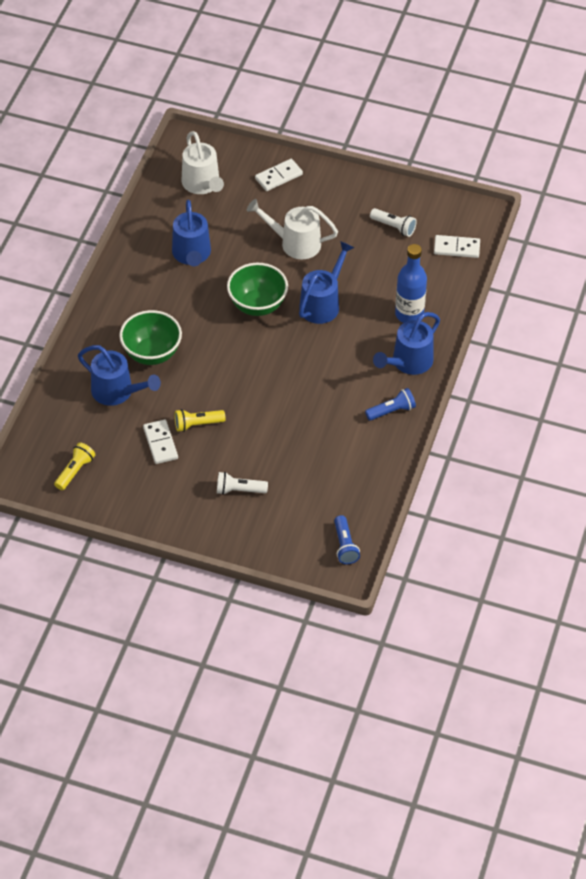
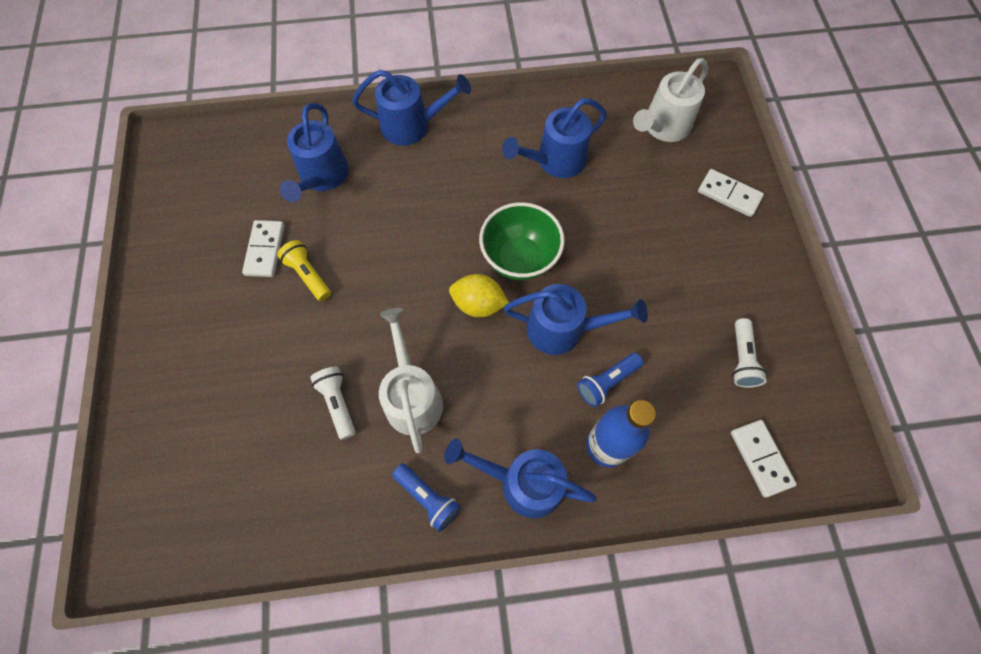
camera: 65 degrees right, 15 degrees up
yellow flashlight [54,443,95,490] -> none
green bowl [119,310,182,365] -> none
white domino [143,419,178,464] -> white domino turned 45 degrees counterclockwise [242,220,285,277]
white flashlight [217,472,268,495] -> white flashlight moved to [310,366,356,440]
white watering can [247,199,338,259] -> white watering can moved to [379,308,443,453]
blue flashlight [334,515,360,564] -> blue flashlight moved to [577,353,643,407]
none -> blue watering can [352,70,471,146]
none -> yellow lemon [449,274,509,317]

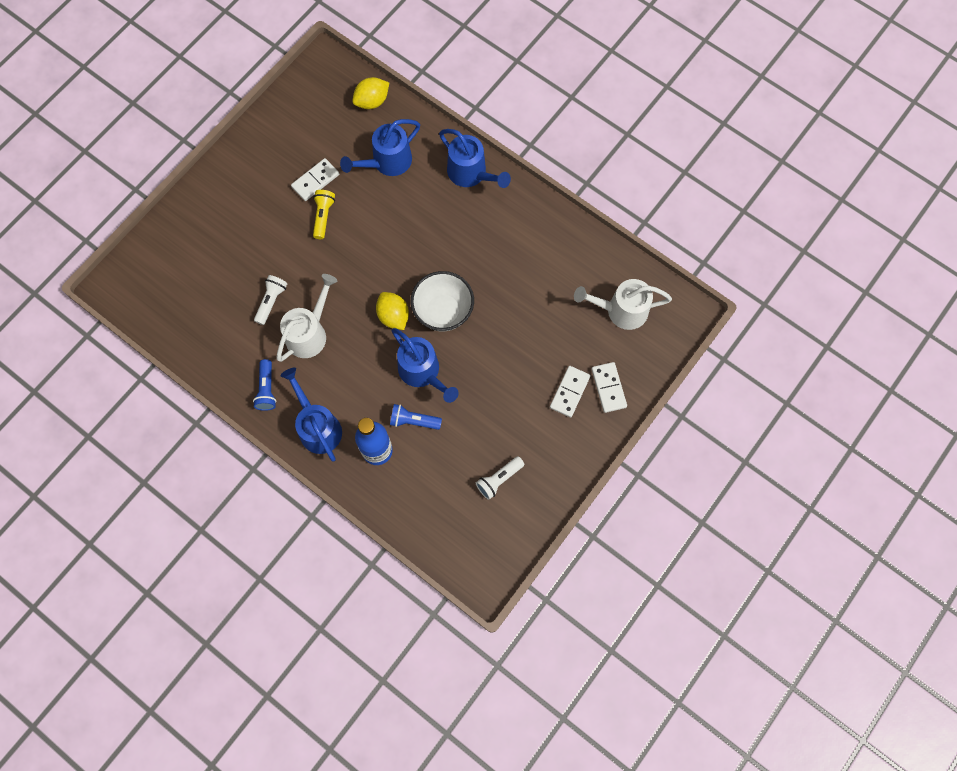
camera: 45 degrees right, 5 degrees up
green bowl [479,202,565,280] -> white bowl [411,271,474,331]
blue watering can [502,98,607,178] -> none
white domino [731,420,797,498] -> white domino moved to [550,366,591,417]
none -> yellow lemon [352,77,389,109]

